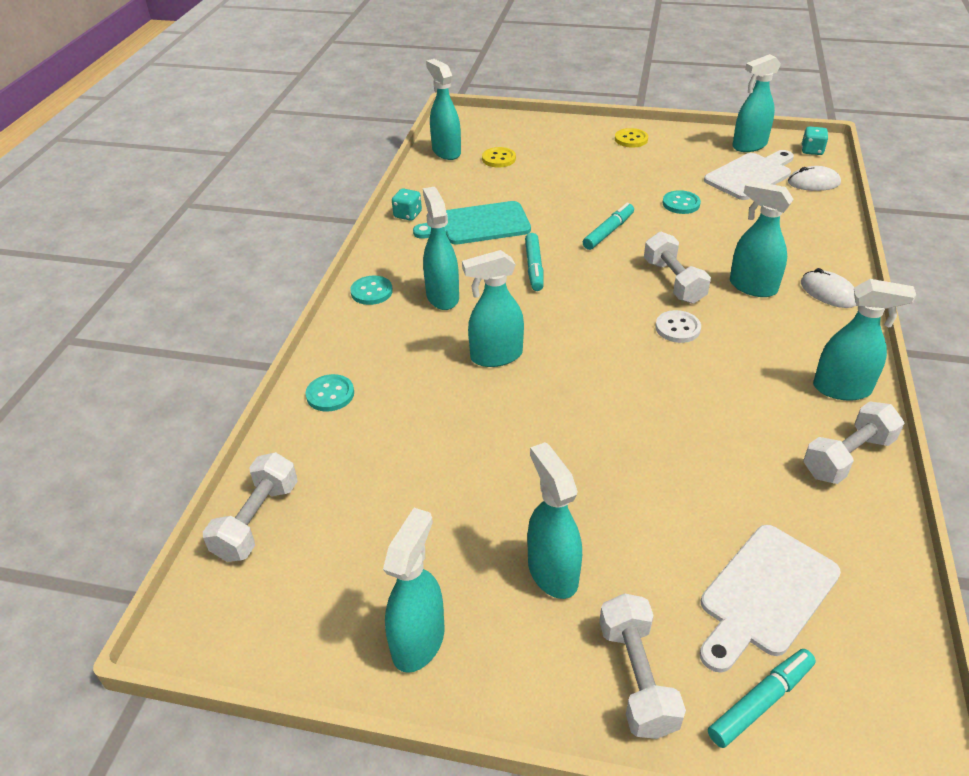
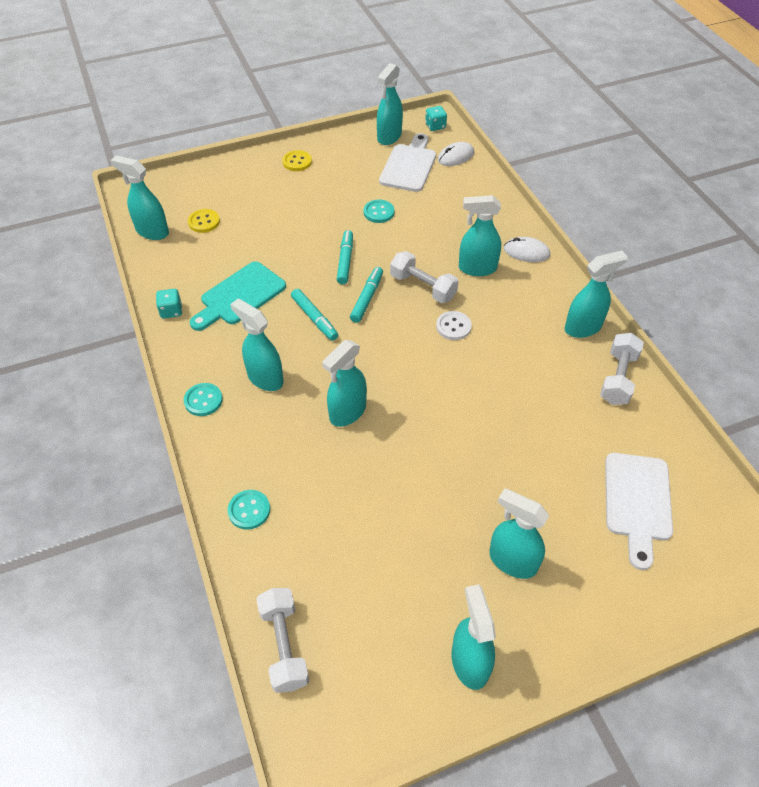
camera: 35 degrees left, 10 degrees up
white dumbbell [599,593,686,739] -> none
turquoise marker [708,649,816,748] -> turquoise marker moved to [350,267,383,323]

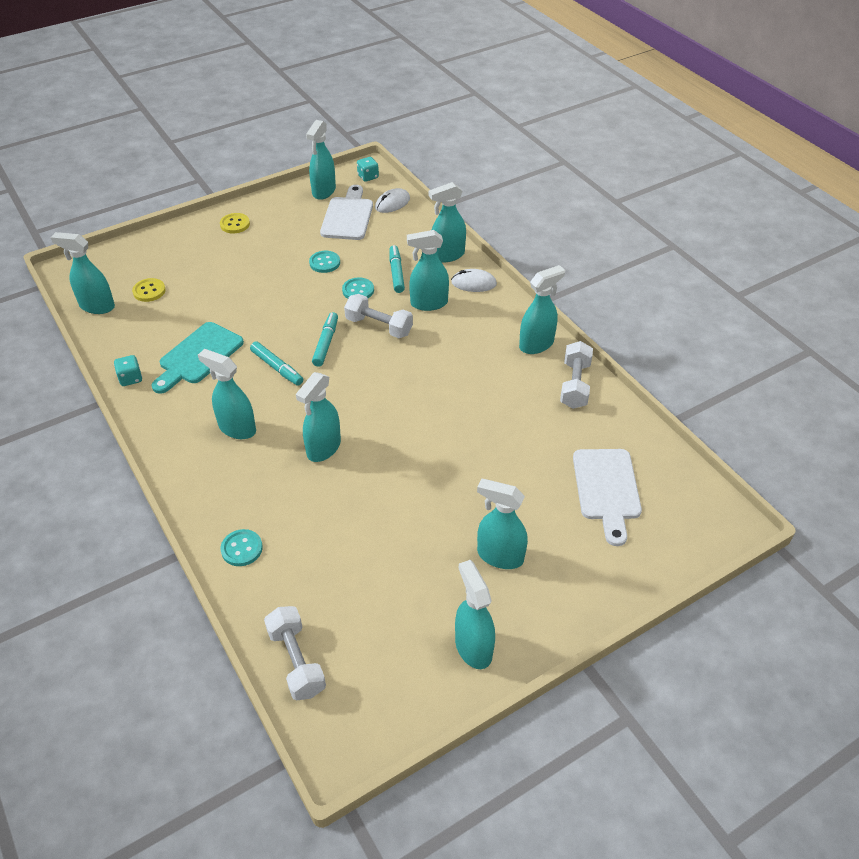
camera: 10 degrees left, 5 degrees down
turquoise button [184,383,223,416] -> turquoise button moved to [342,277,374,299]
turquoise marker [337,230,353,284] -> turquoise marker moved to [389,245,405,293]
white button [436,311,472,340] -> none
none -> turquoise spray bottle [429,182,466,262]

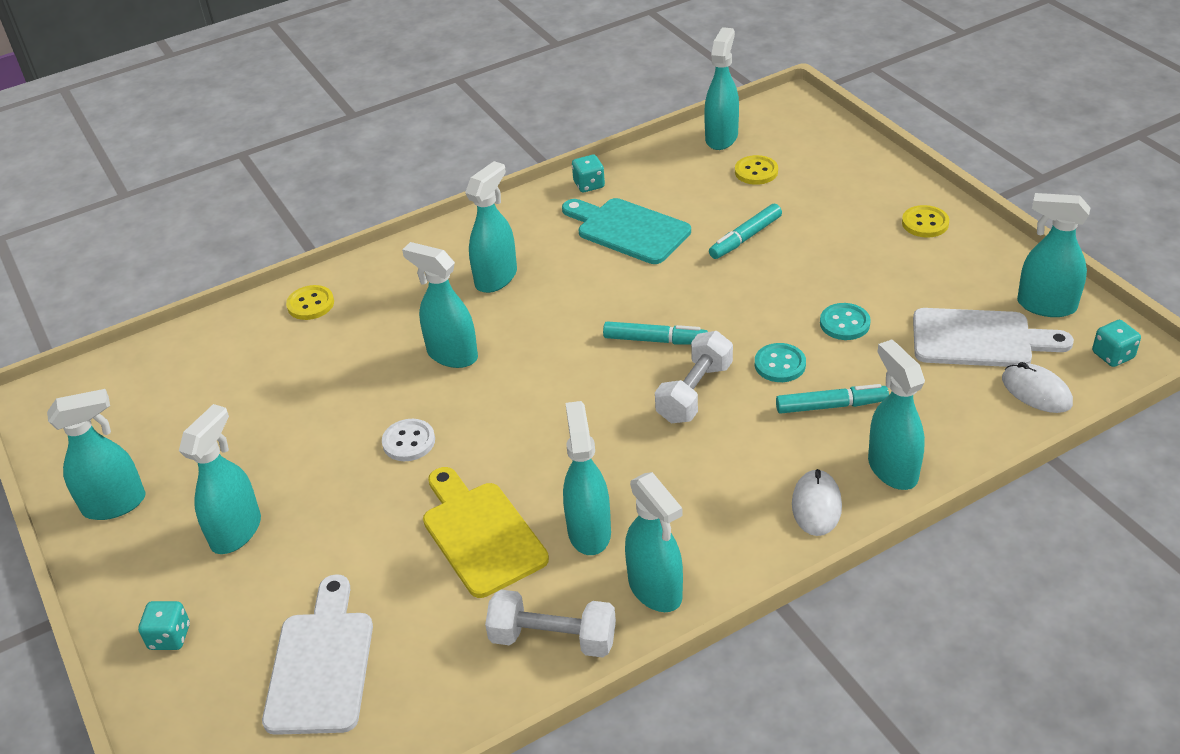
camera: 95 degrees right, 5 degrees down
turquoise button [221,529,263,566] -> yellow button [286,285,334,320]
turquoise marker [250,342,303,386] -> turquoise marker moved to [709,204,782,259]
white dumbbell [264,606,326,701] -> none
turquoise spray bottle [407,230,449,311] -> turquoise spray bottle moved to [563,401,611,555]
white cutting board [573,449,642,546] -> white cutting board turned 90 degrees clockwise [262,574,373,735]
none -> turquoise dice [138,601,190,650]
none -> white button [382,419,435,461]
none -> yellow cutting board [423,467,549,598]

